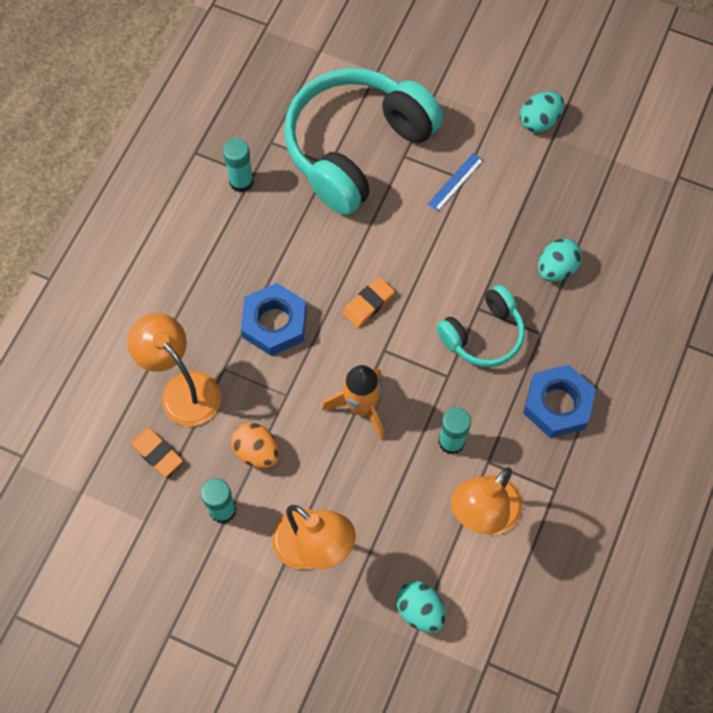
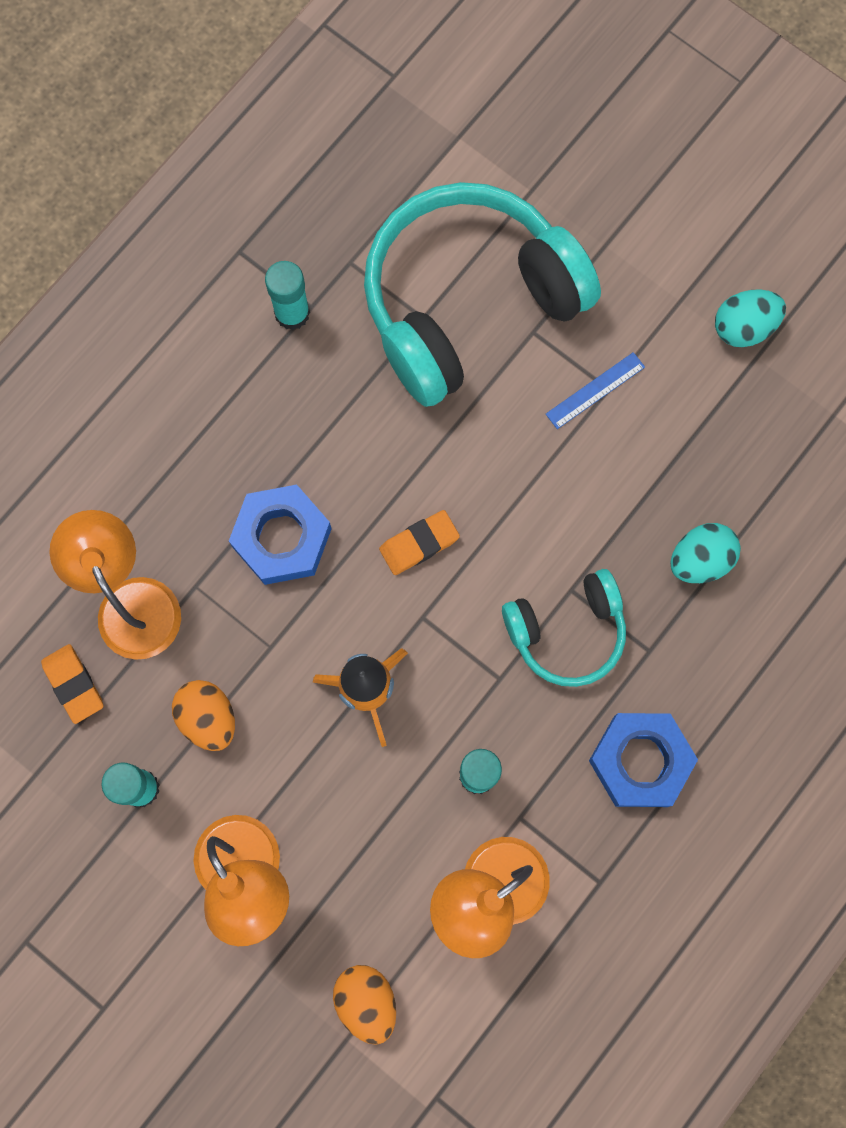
camera: 15 degrees right, 10 degrees up
turquoise egg [396,581,446,633] -> orange egg [333,965,396,1045]

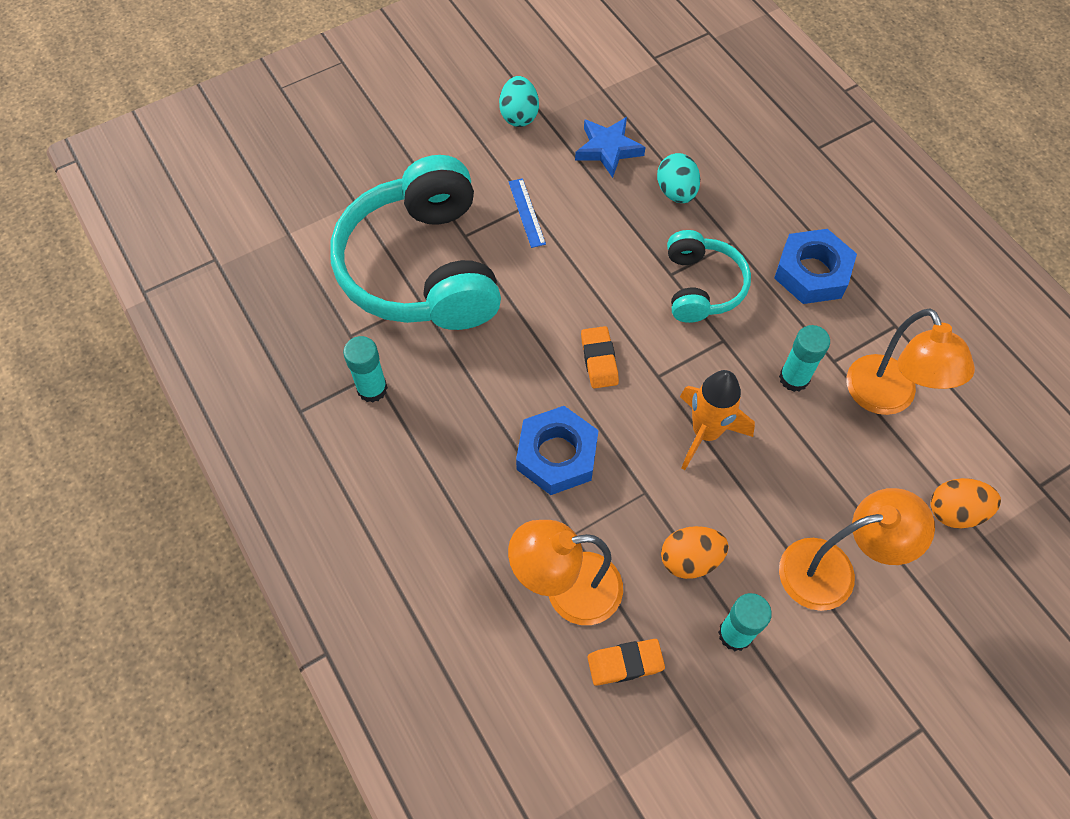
camera: 70 degrees left, 15 degrees down
none -> blue star [575,117,646,178]

